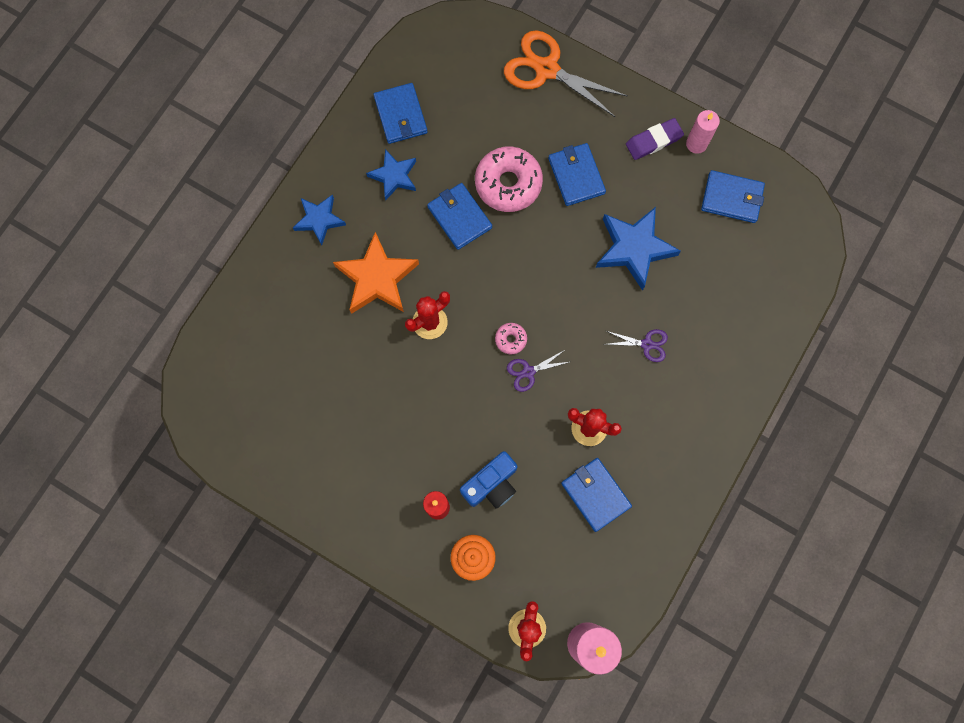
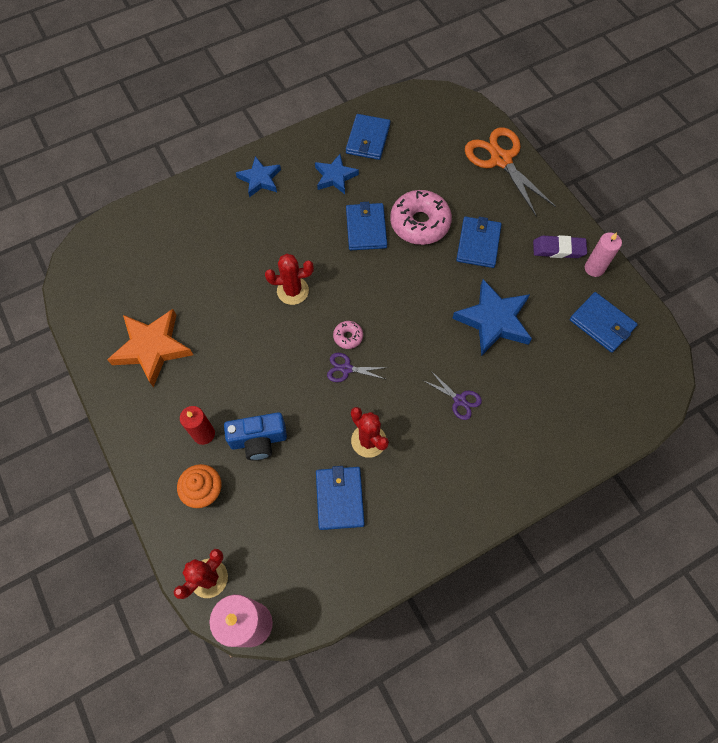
camera: 30 degrees right, 10 degrees down
orange star [333,232,419,314] -> orange star moved to [107,309,193,387]

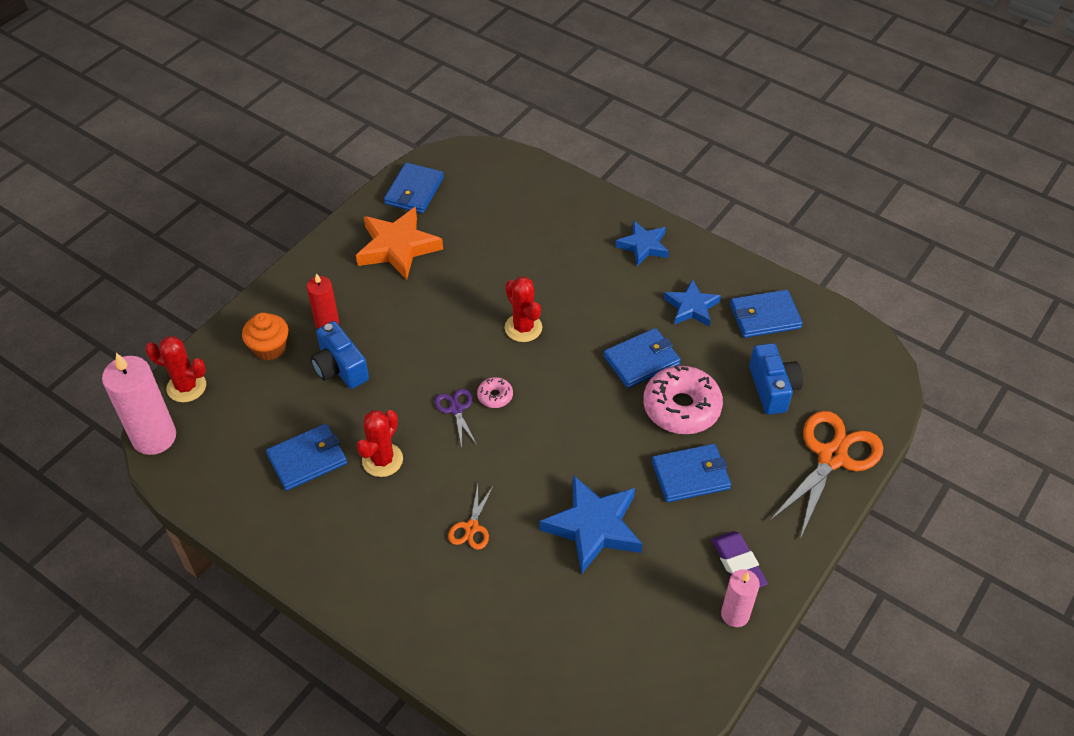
camera: 65 degrees right, 15 degrees down
purple scissors [424,371,482,420] -> orange scissors [448,485,494,550]
blue wallet [570,292,638,353] -> blue wallet moved to [384,163,444,213]
none -> blue camera [749,343,803,415]

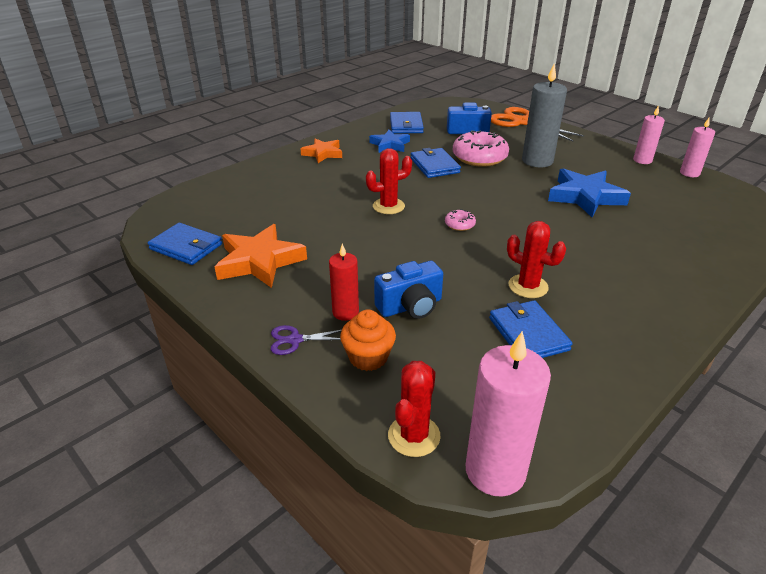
camera: 80 degrees left, 15 degrees down
purple scissors [435,389,477,448] -> purple scissors moved to [271,325,342,355]
orange scissors [448,485,494,550] -> none
blue star [615,221,669,266] -> orange star [300,139,342,163]
blue wallet [652,444,731,502] -> grey candle [522,64,567,168]
purple eraser [712,531,768,588] -> none
none -> pink candle [680,117,715,177]

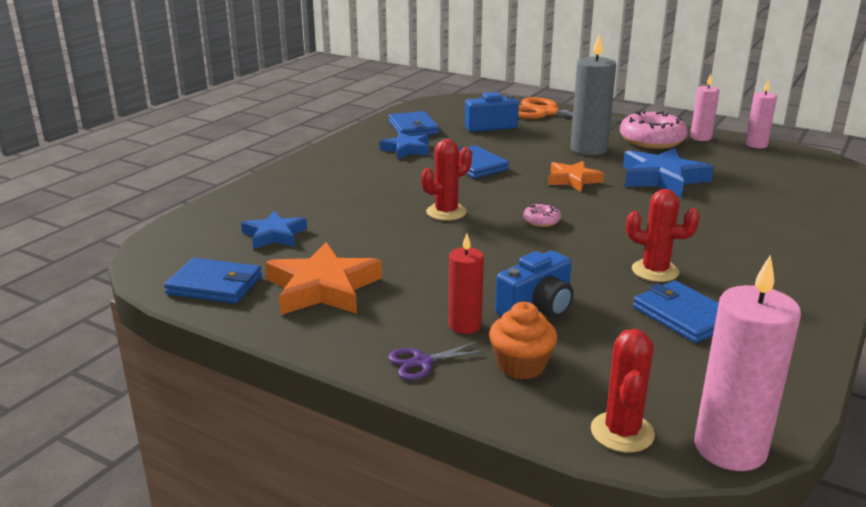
camera: 15 degrees left, 10 degrees down
orange star [300,139,342,163] -> orange star moved to [548,161,604,191]
pink donut [453,130,509,167] -> pink donut moved to [620,111,688,149]
none -> blue star [241,211,307,249]

